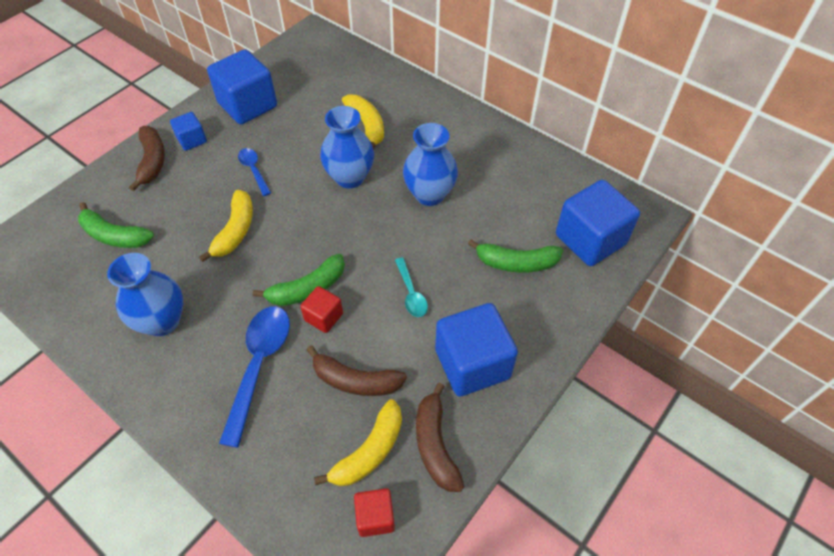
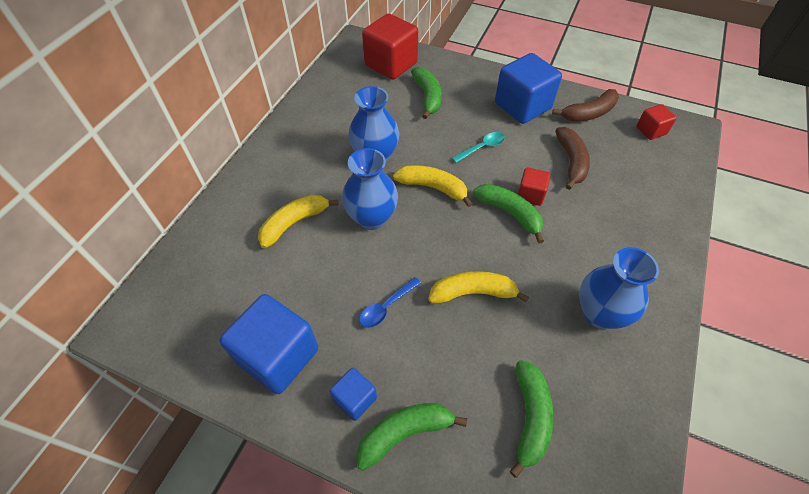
camera: 105 degrees left, 0 degrees up
brown banana [129,126,165,191] -> green banana [356,403,467,471]
blue spoon [219,306,290,448] -> none
yellow banana [314,399,402,486] -> yellow banana moved to [393,165,473,207]
blue cube [556,180,640,266] -> red cube [362,13,418,80]

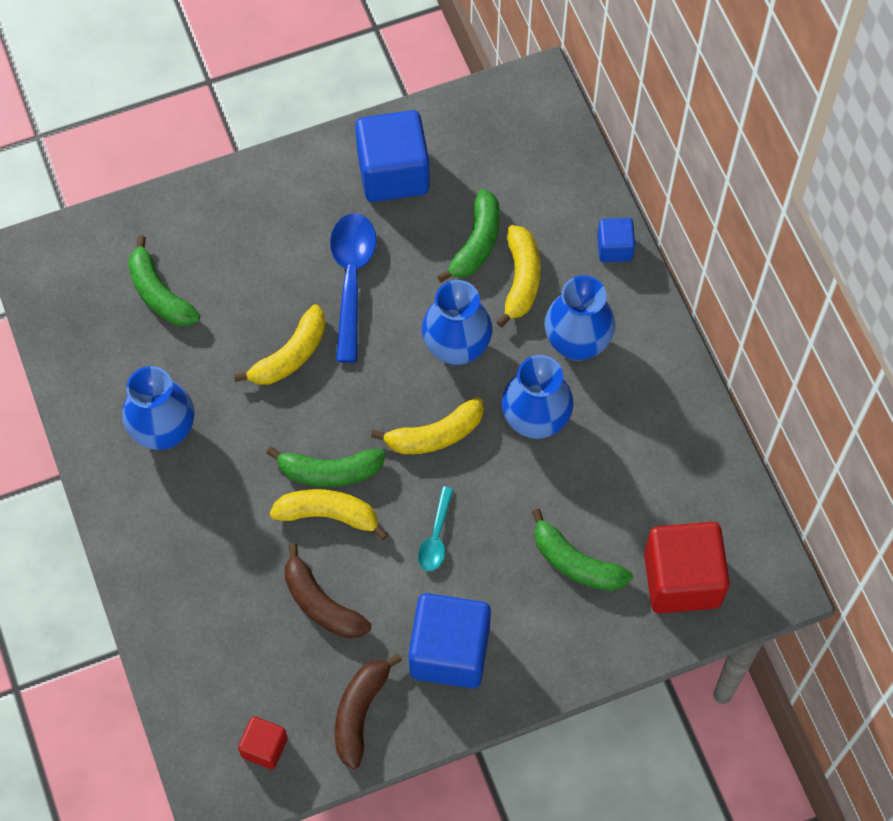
camera: 135 degrees right, 10 degrees up
blue cube [330,368,377,421] -> blue cube moved to [597,218,635,262]
green banana [356,403,467,471] -> green banana moved to [437,189,500,282]
blue spoon [359,277,421,328] -> blue spoon [330,213,376,363], size x1.85
red cube [518,167,550,206] -> yellow banana [269,489,388,540]
none -> blue vase [545,275,615,361]

